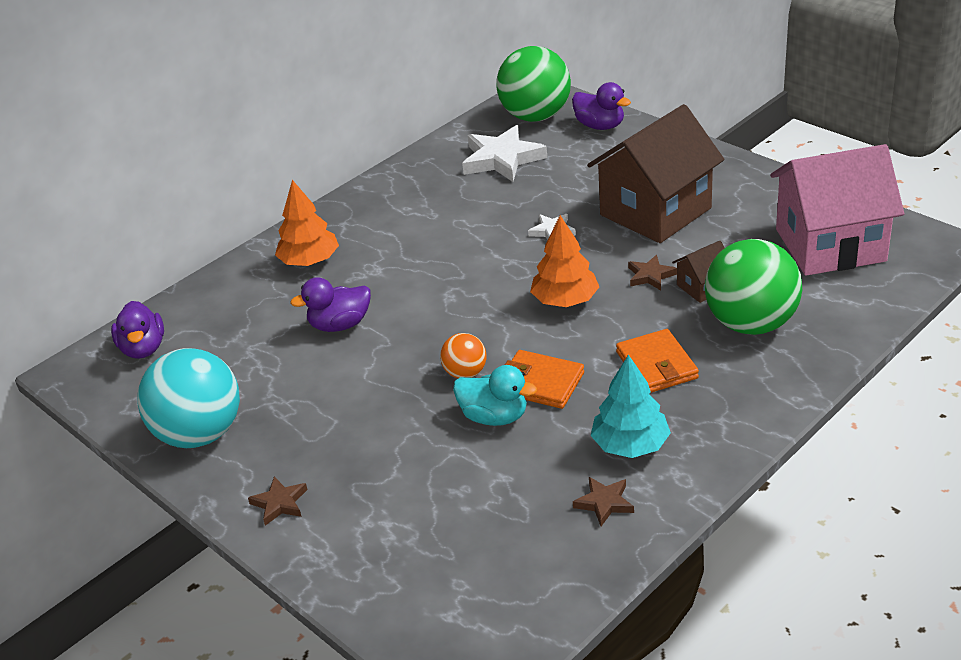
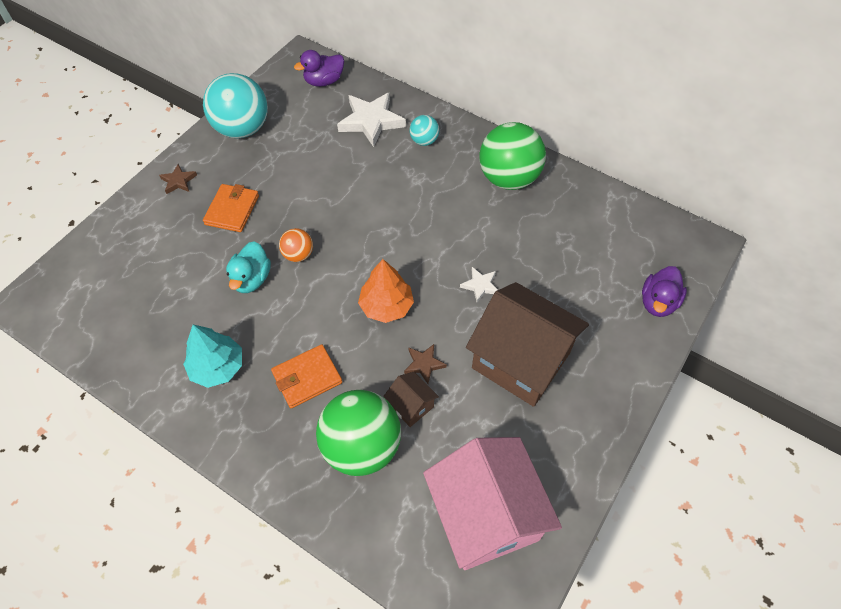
camera: 75 degrees right, 20 degrees up
orange tree [275,180,339,266] -> turquoise ball [409,115,439,146]
purple duck [290,277,371,332] -> none
white star [462,125,547,182] -> white star moved to [337,92,406,147]
green ball [496,46,571,122] -> green ball moved to [479,122,546,190]
orange wallet [505,350,584,409] -> orange wallet moved to [203,184,259,232]
brown star [573,477,634,526] -> none

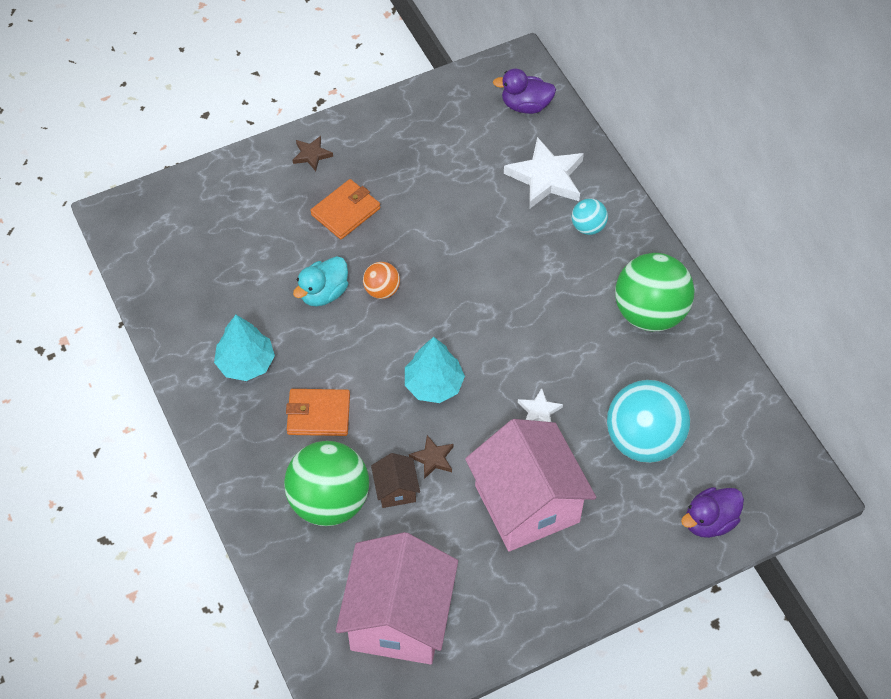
camera: 30 degrees right, 0 degrees up
turquoise ball [203,73,268,138] -> turquoise ball moved to [607,380,690,463]
orange tree [358,259,414,323] -> turquoise tree [405,337,465,403]
brown house [466,282,589,407] -> pink house [465,419,596,551]

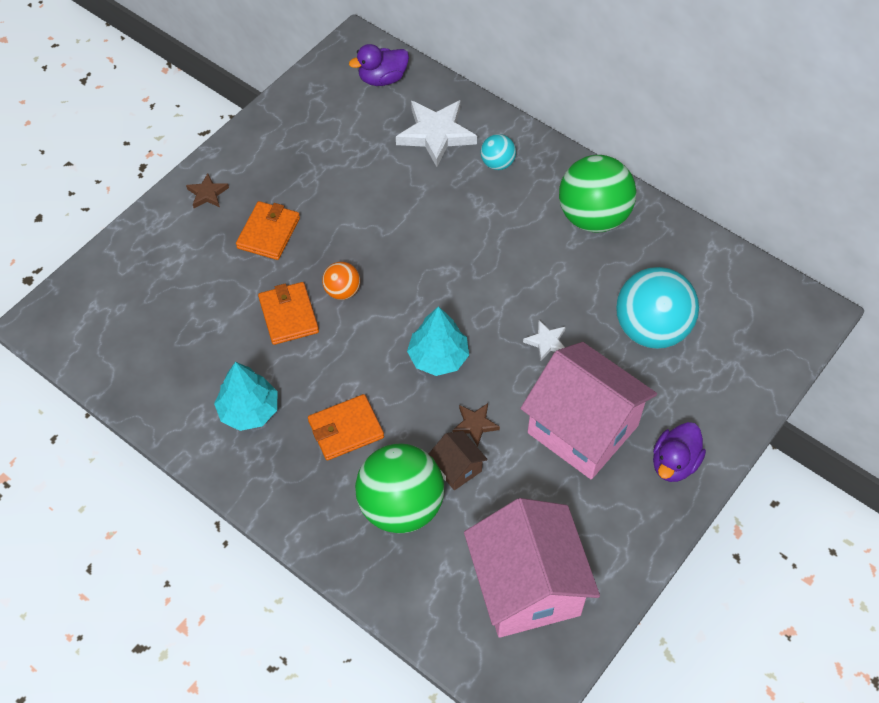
camera: 25 degrees left, 0 degrees up
turquoise duck [293,256,348,306] -> orange wallet [258,282,319,345]
purple duck [681,487,744,538] -> purple duck moved to [653,422,706,482]

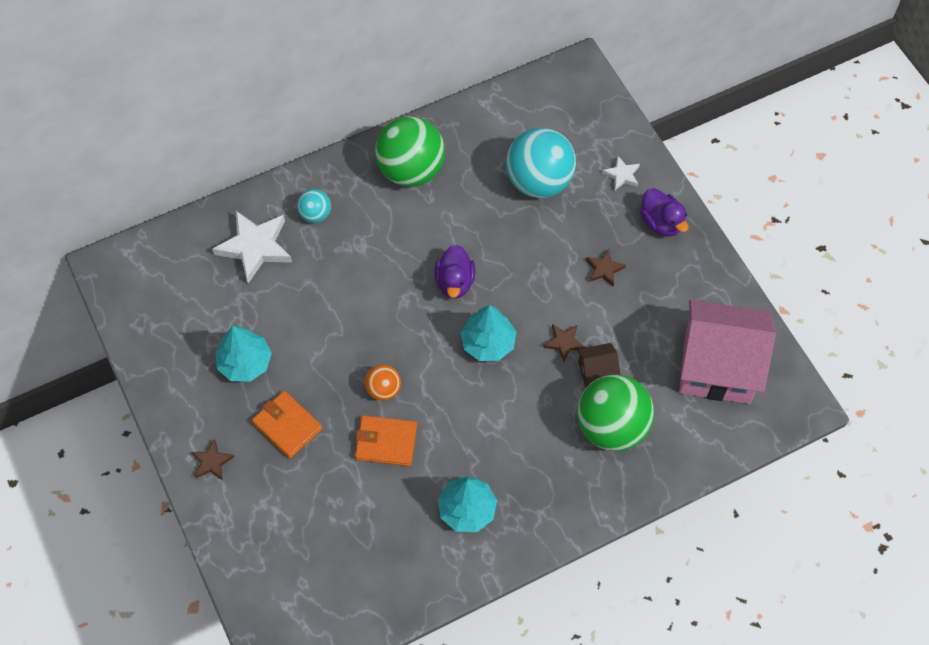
camera: 65 degrees left, 5 degrees up
orange wallet [308,394,384,461] -> none
purple duck [349,44,409,86] -> purple duck moved to [435,245,475,299]
pink house [520,342,657,479] -> brown star [586,249,626,287]
white star [523,320,566,362] -> white star moved to [602,156,640,191]
none -> turquoise tree [216,326,272,382]

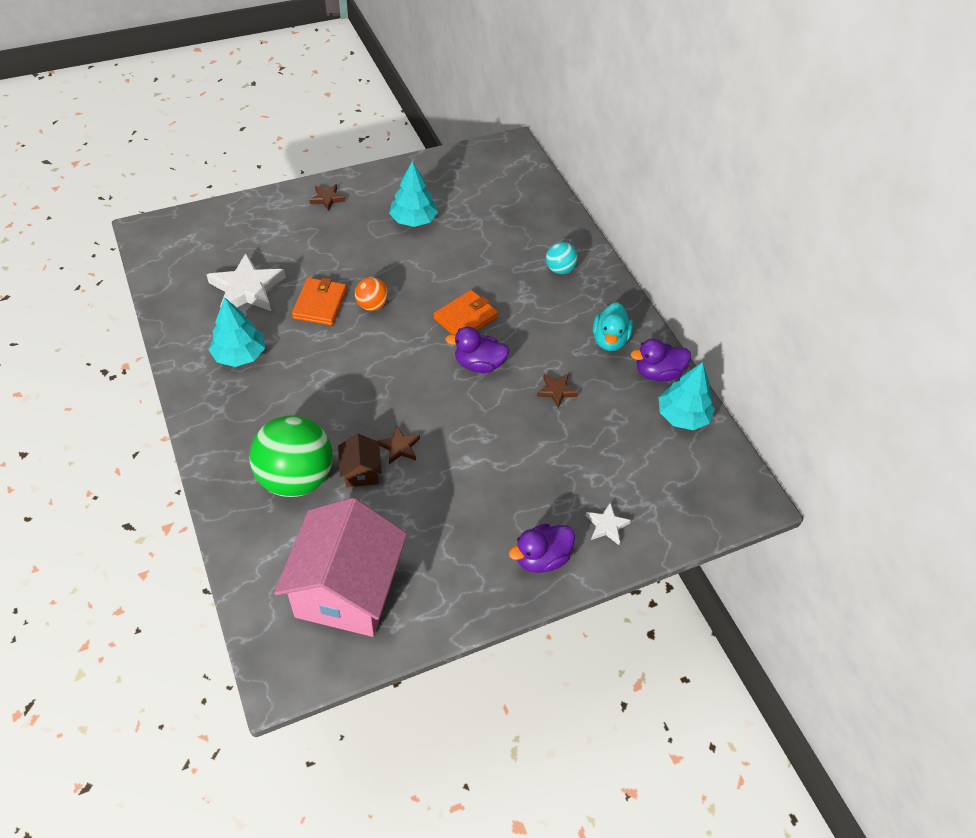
camera: 90 degrees right, 10 degrees down
white star [212,211,292,283] -> white star moved to [207,253,286,311]
orange wallet [252,391,323,458] -> orange wallet moved to [434,290,498,335]
green ball [375,116,445,187] -> turquoise duck [593,302,633,351]
turquoise tree [460,305,516,361] -> turquoise tree moved to [659,362,715,430]
turquoise ball [506,128,576,198] -> none
brown star [586,249,626,287] -> brown star moved to [537,374,578,408]
none -> purple duck [631,339,691,381]

